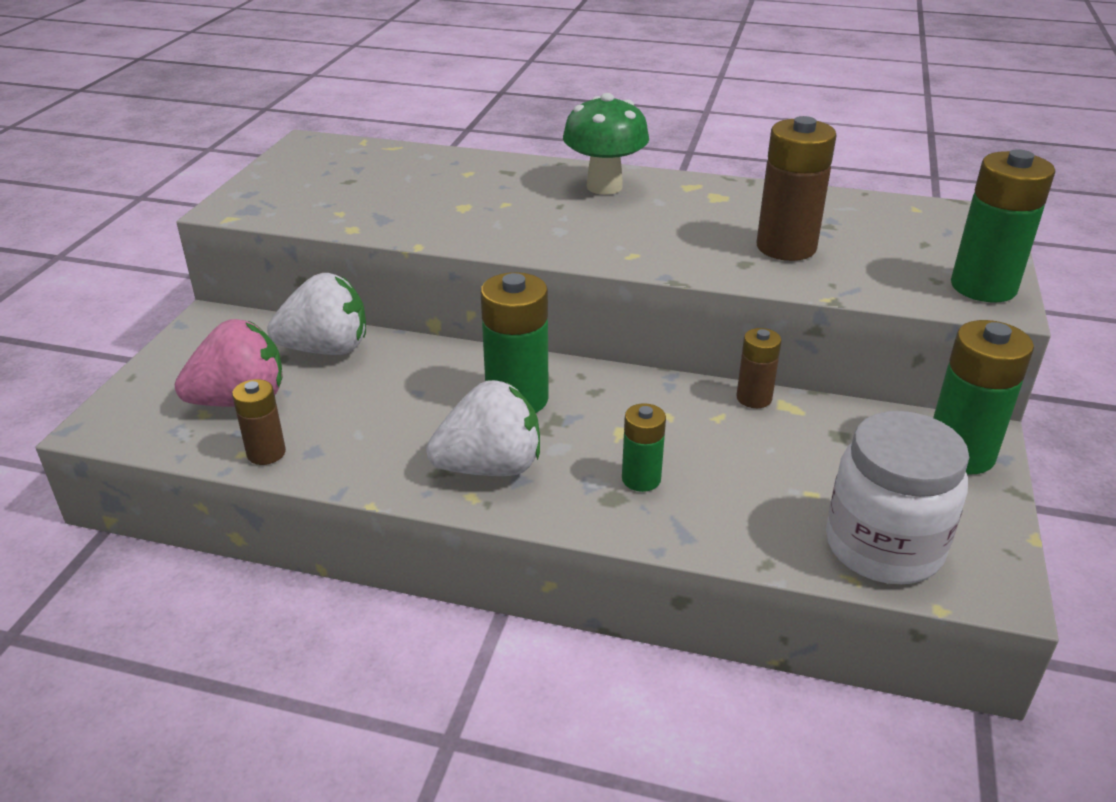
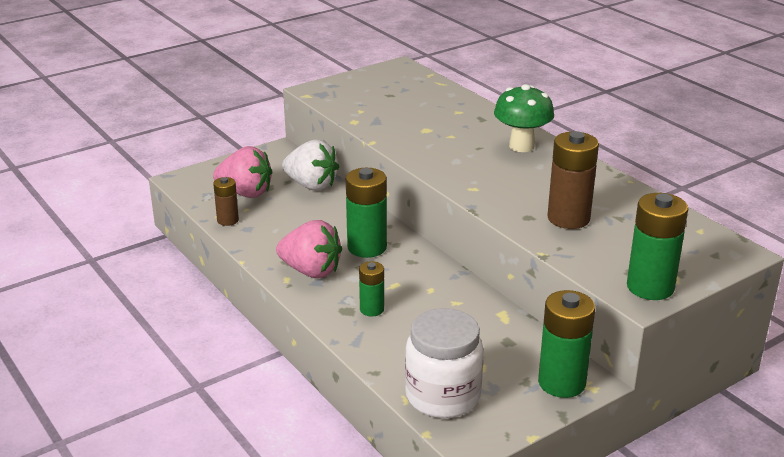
camera: 40 degrees right, 5 degrees down
white strawberry [426,380,540,476] -> pink strawberry [276,220,342,278]
brown battery [736,328,782,408] -> none

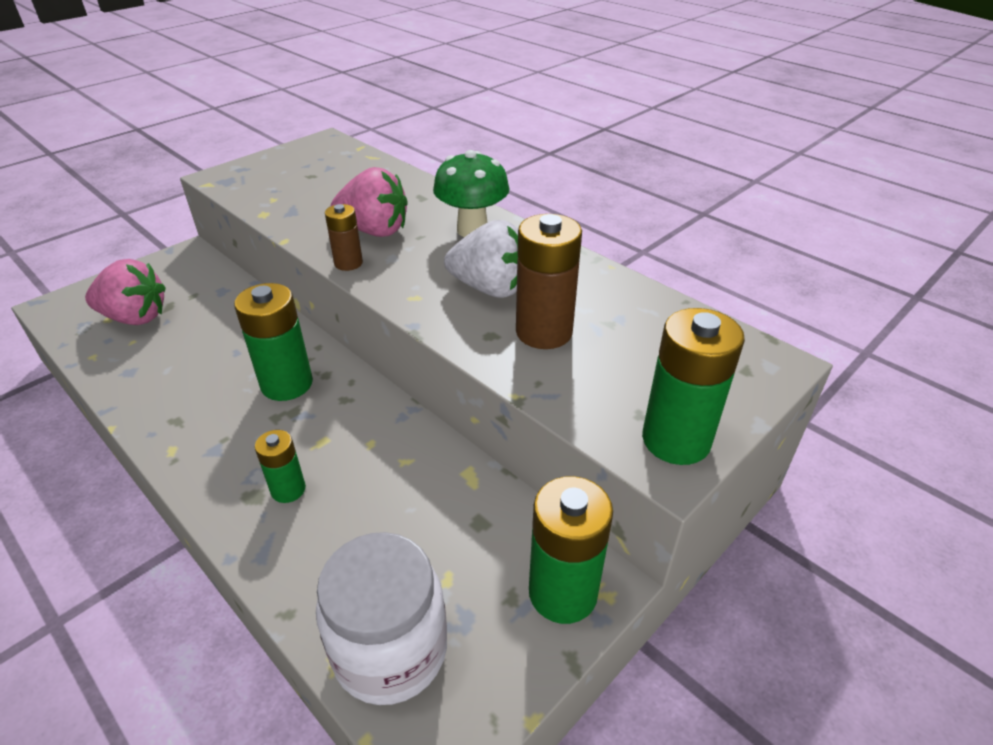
camera: 10 degrees left, 10 degrees up
brown battery [213,177,239,226] -> brown battery moved to [325,204,363,271]
pink strawberry [276,220,342,278] -> pink strawberry moved to [331,167,408,237]
white strawberry [282,140,339,191] -> white strawberry moved to [444,220,518,298]

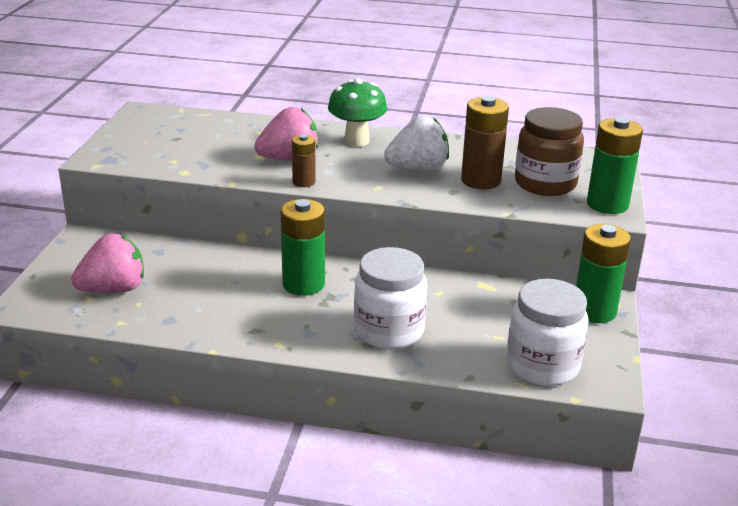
camera: 35 degrees left, 10 degrees down
green battery [255,430,306,503] -> white jar [354,247,427,349]
none -> brown jar [515,107,584,196]

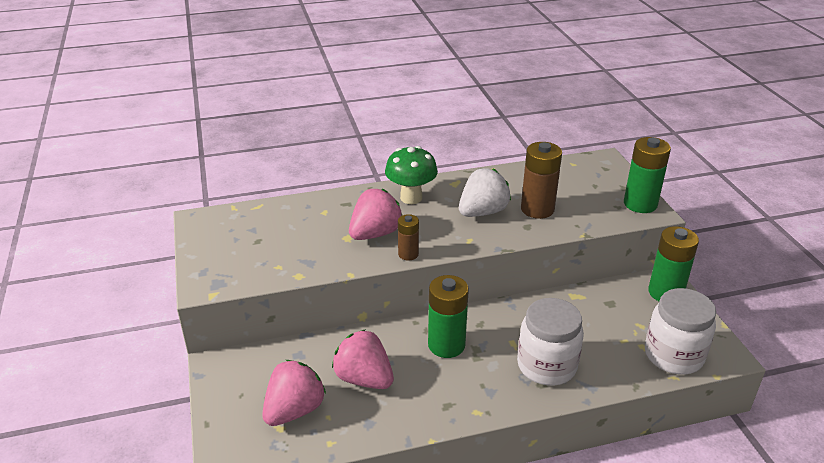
camera: 25 degrees left, 5 degrees up
brown jar [515,107,584,196] -> none
none -> pink strawberry [332,329,394,389]

